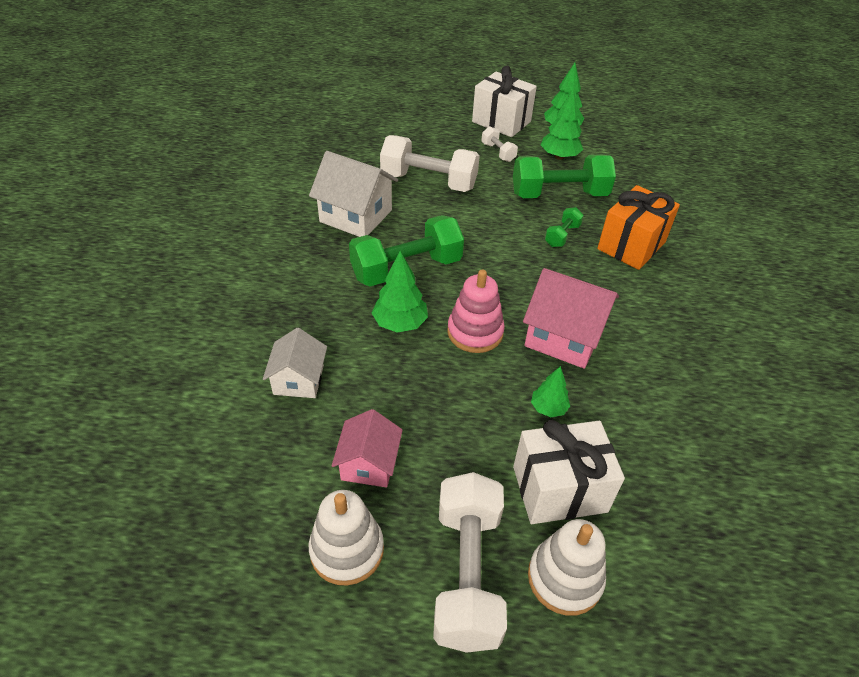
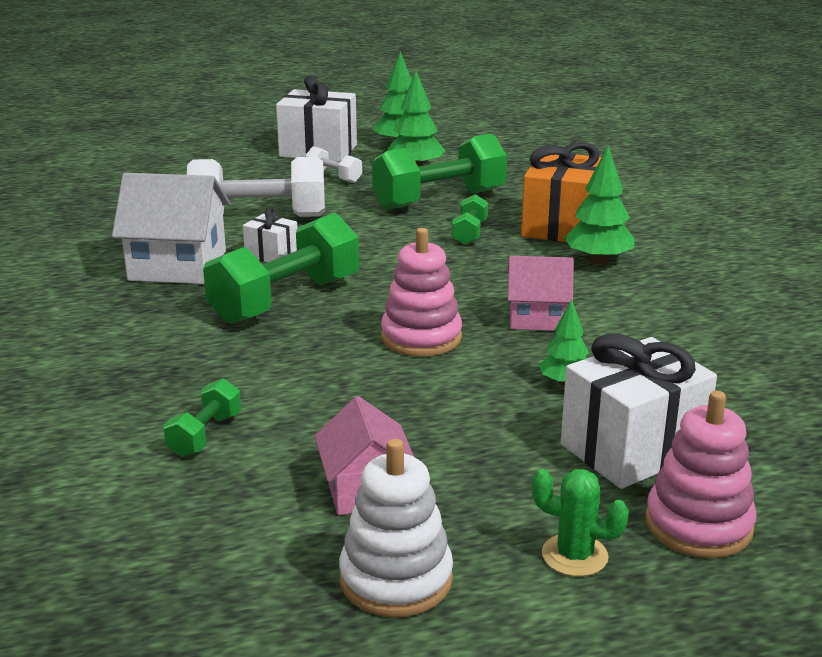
camera: 20 degrees left, 20 degrees down
white house [263,328,327,398] -> green dumbbell [163,379,241,457]
green tree [372,251,428,333] -> green tree moved to [564,146,635,264]
white dumbbell [433,472,507,653] -> green cactus [532,469,629,577]
pink house [523,268,619,369] -> pink house [508,256,574,331], size x0.63
white stacking toy [528,519,606,616] -> pink stacking toy [645,391,757,558]
none -> white gift [243,207,297,262]

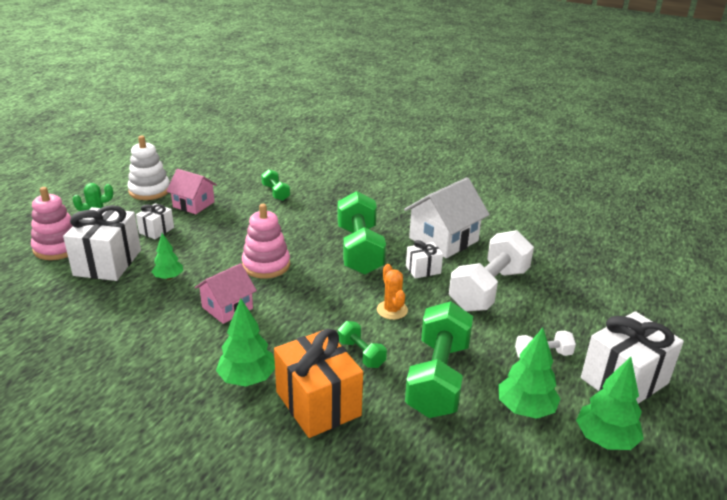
camera: 130 degrees right, 5 degrees up
none -> white gift [136,203,174,239]
none -> orange cactus [377,264,408,320]

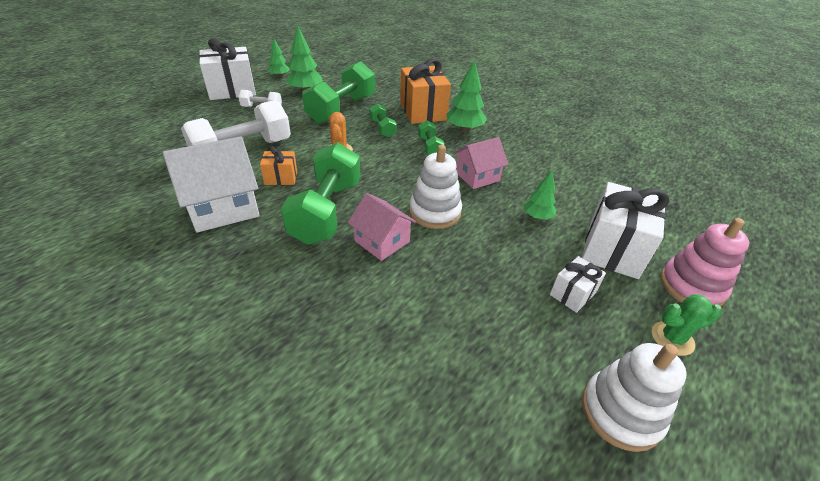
camera: 165 degrees left, 10 degrees up
pink house [166,169,217,214] -> pink house moved to [348,193,416,261]
pink stacking toy [242,204,290,279] -> white stacking toy [409,145,462,229]
green dumbbell [261,169,290,201] -> green dumbbell moved to [418,120,444,155]
white gift [406,240,443,279] -> orange gift [260,146,297,185]
green tree [576,357,644,450] -> green tree [268,38,290,77], size x0.63

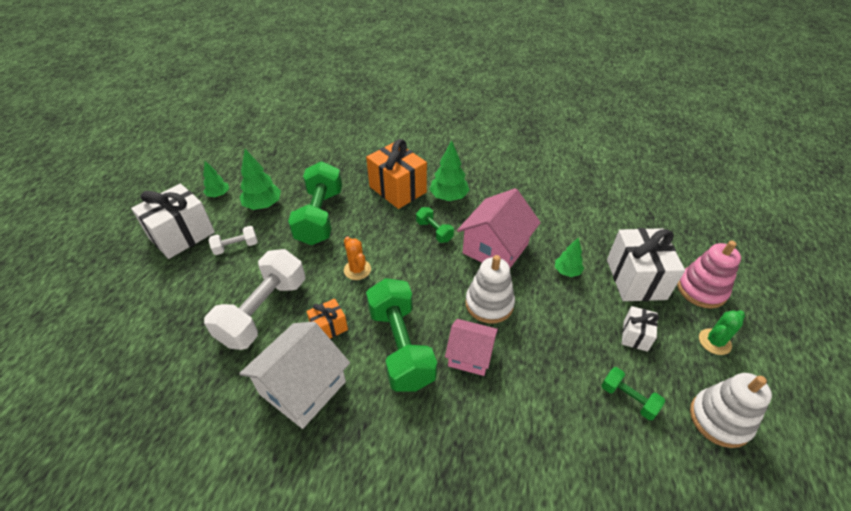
camera: 25 degrees left, 5 degrees up
green dumbbell [369,104,397,138] -> green dumbbell moved to [601,367,665,420]
pink house [453,137,509,189] -> pink house [457,188,541,268], size x1.59

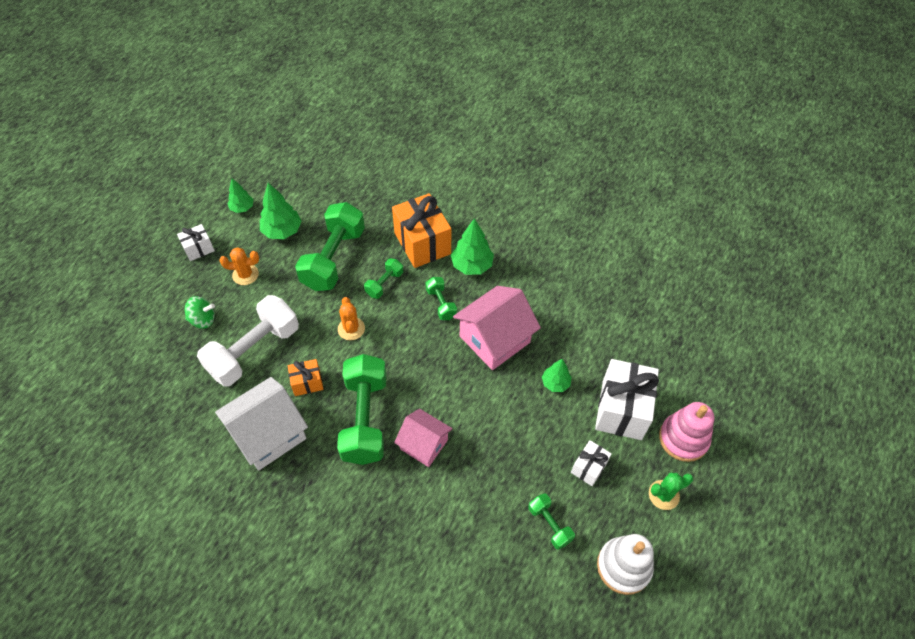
camera: 15 degrees right, 10 degrees up
white gift [131,183,215,259] -> white gift [177,224,215,261], size x0.51
white dumbbell [209,226,258,255] -> orange cactus [219,247,259,285]
white stacking toy [465,255,515,324] -> none
none -> green spinning top [185,296,215,329]
none -> green dumbbell [364,258,403,299]

